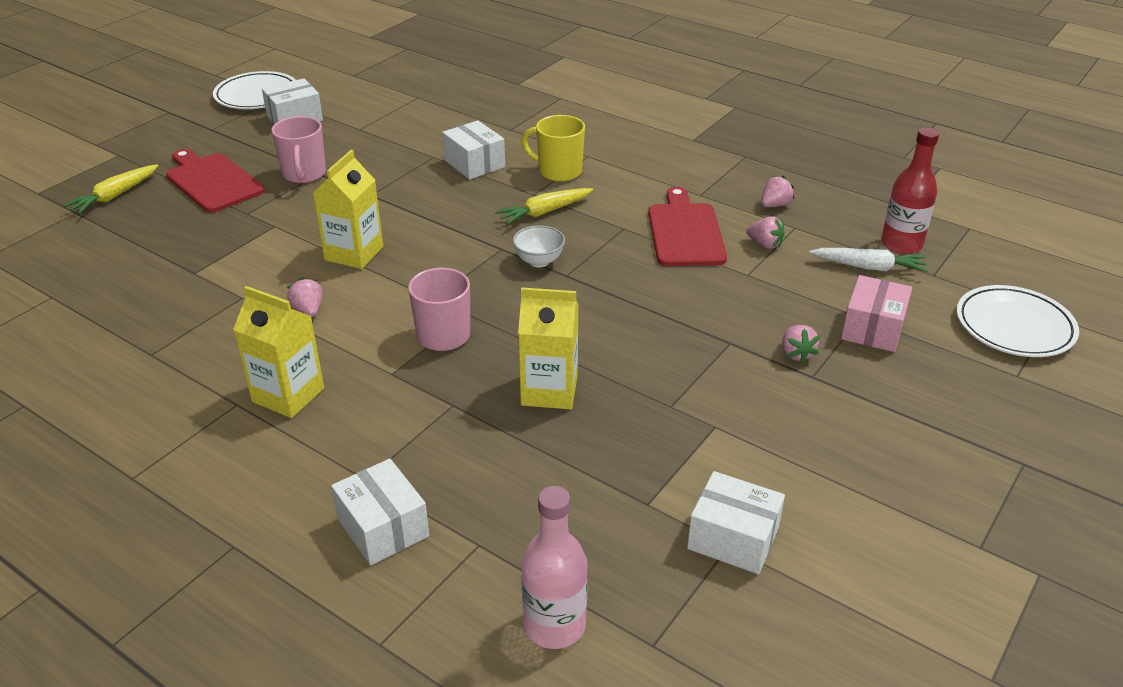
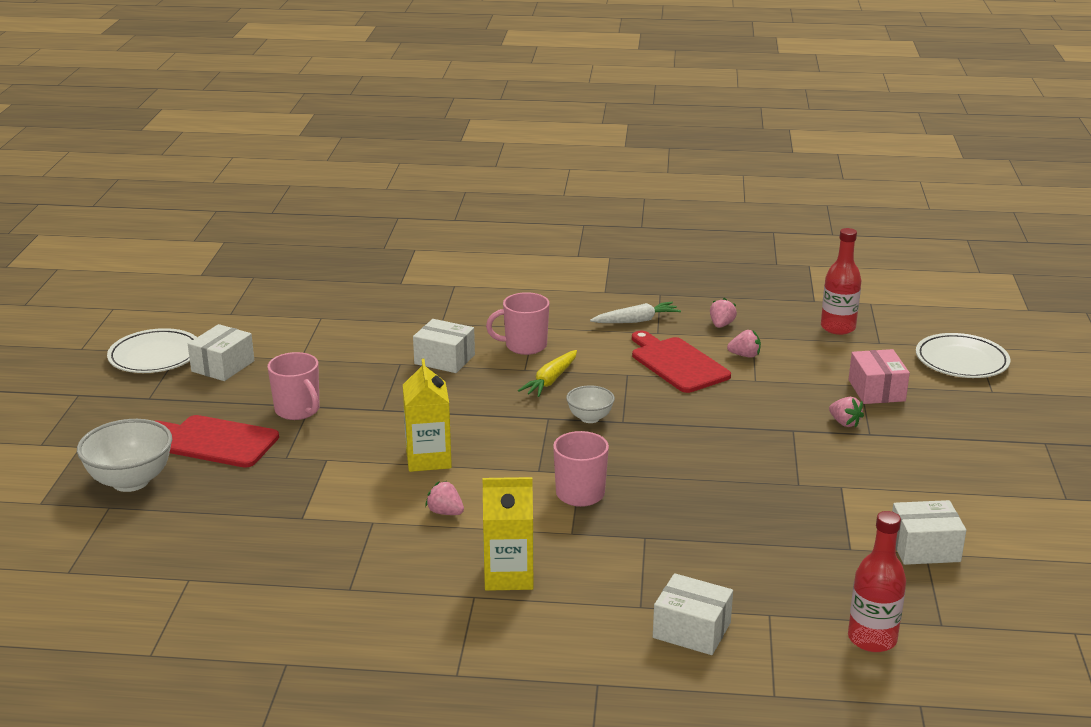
camera: 30 degrees left, 10 degrees down
yellow carrot [63,164,158,214] -> white bowl [77,419,172,492]
yellow carton [518,287,579,409] -> none
yellow mug [521,115,585,182] -> pink mug [486,292,549,355]
pink bottle [521,486,588,649] -> red bottle [848,511,906,652]
white carrot [809,248,928,272] -> white carrot moved to [590,302,681,323]

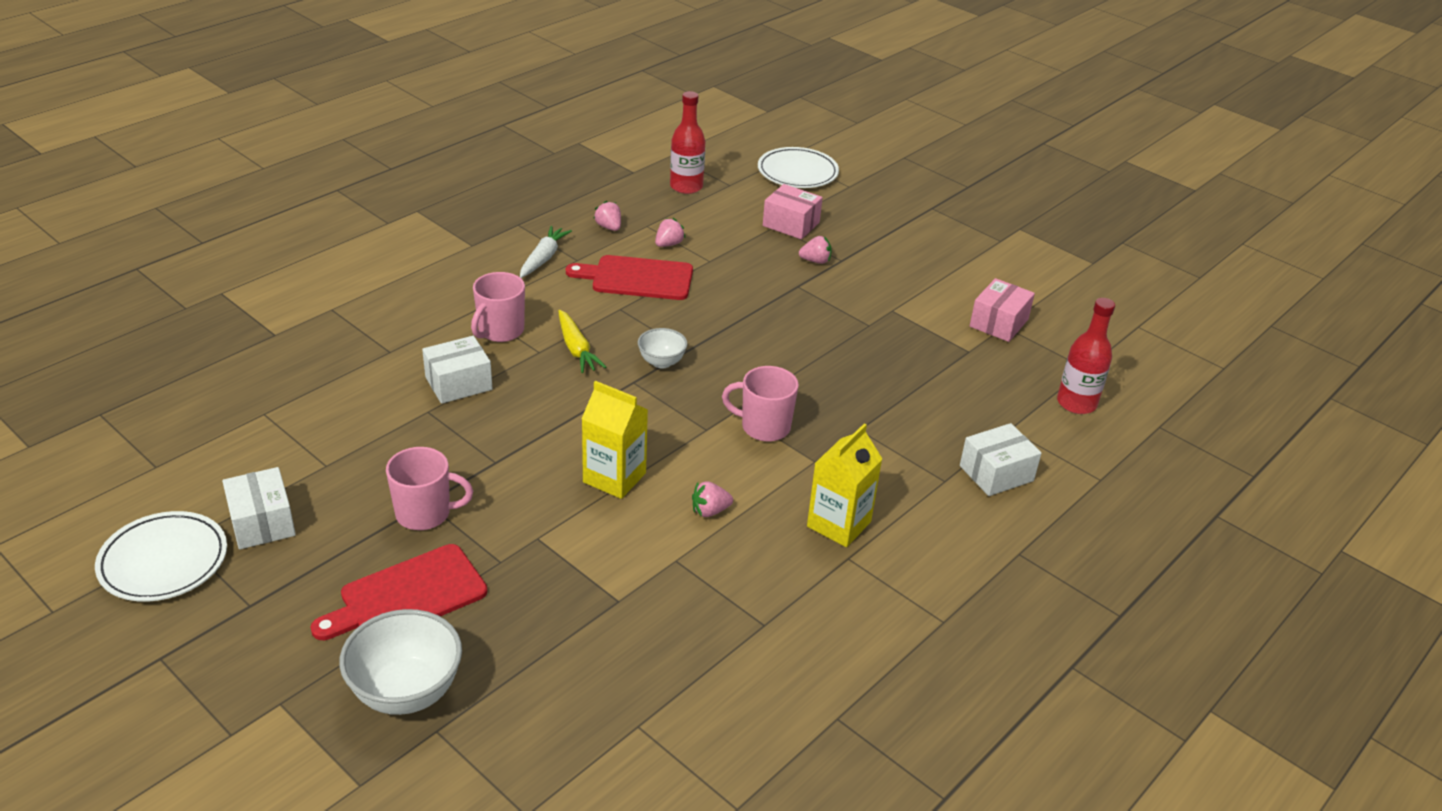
camera: 55 degrees left, 10 degrees up
white box [892,500,966,565] -> pink box [970,278,1035,342]

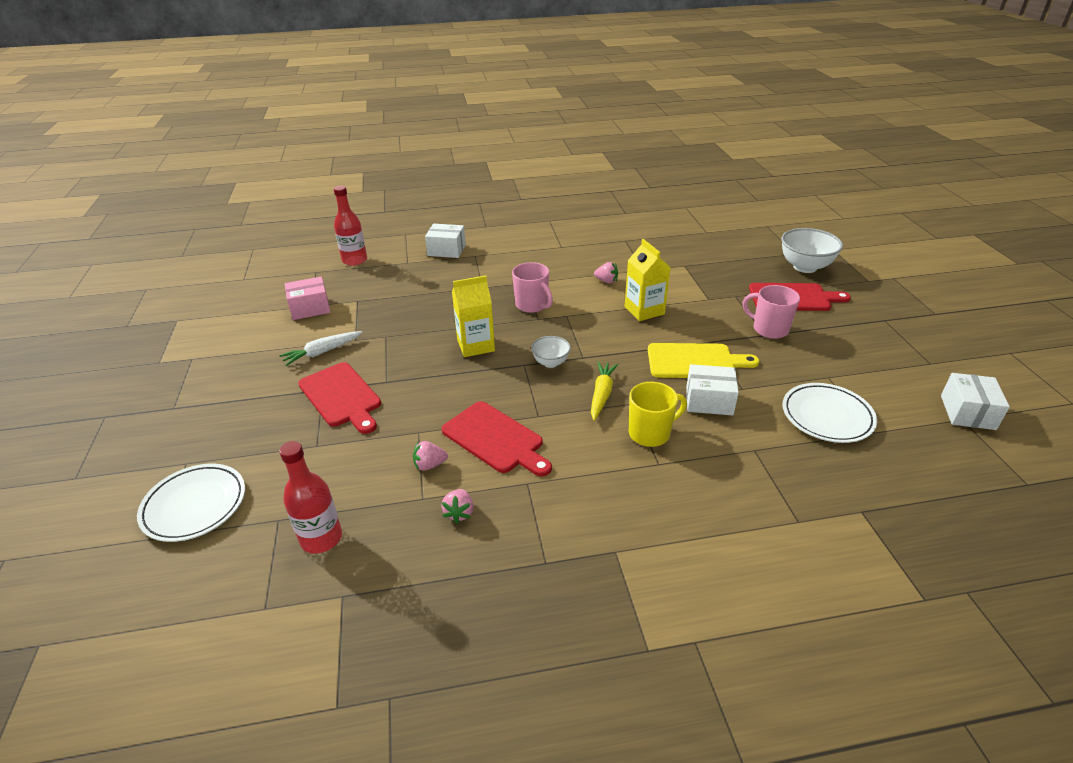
camera: 140 degrees left, 0 degrees up
white plate [95,511,227,602] -> white plate moved to [783,383,877,443]
white box [222,467,296,549] -> white box moved to [941,373,1010,430]
pink mug [471,272,525,342] -> yellow mug [629,382,687,447]
white carrot [520,226,572,278] -> white carrot moved to [279,331,362,366]
pink box [763,184,823,239] -> none
pink strawberry [799,236,832,264] -> red cutting board [298,362,381,434]
yellow carton [807,424,882,547] -> yellow carton moved to [452,276,495,357]
none -> yellow cutting board [648,343,759,378]

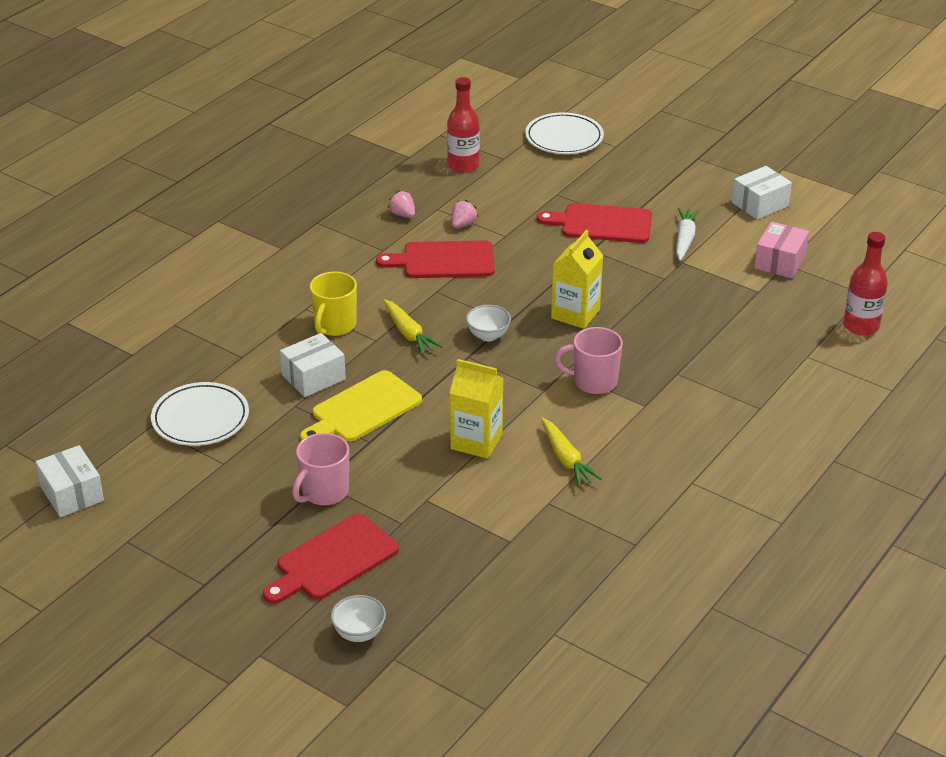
camera: 135 degrees right, 0 degrees up
white box [425,224,466,258] -> white box moved to [732,166,792,219]
pink strawberry [594,262,618,283] -> yellow carrot [541,418,602,487]
pink mug [742,285,800,339] -> pink mug turned 135 degrees clockwise [292,433,349,505]
white bowl [781,228,843,273] -> white bowl [331,595,386,642], size x0.56

